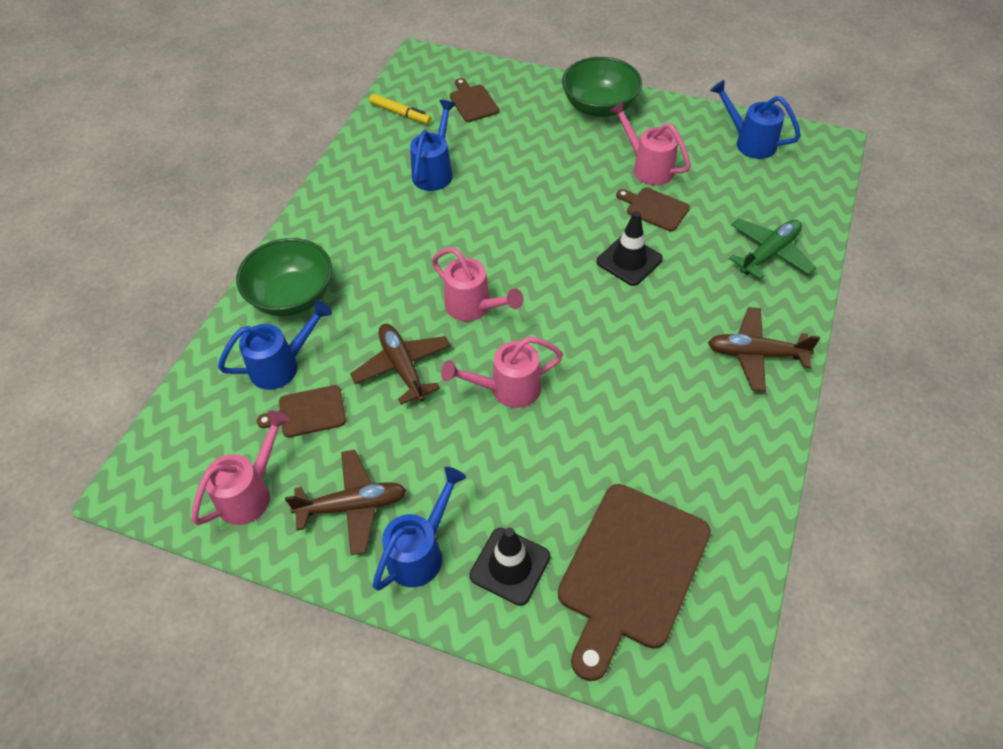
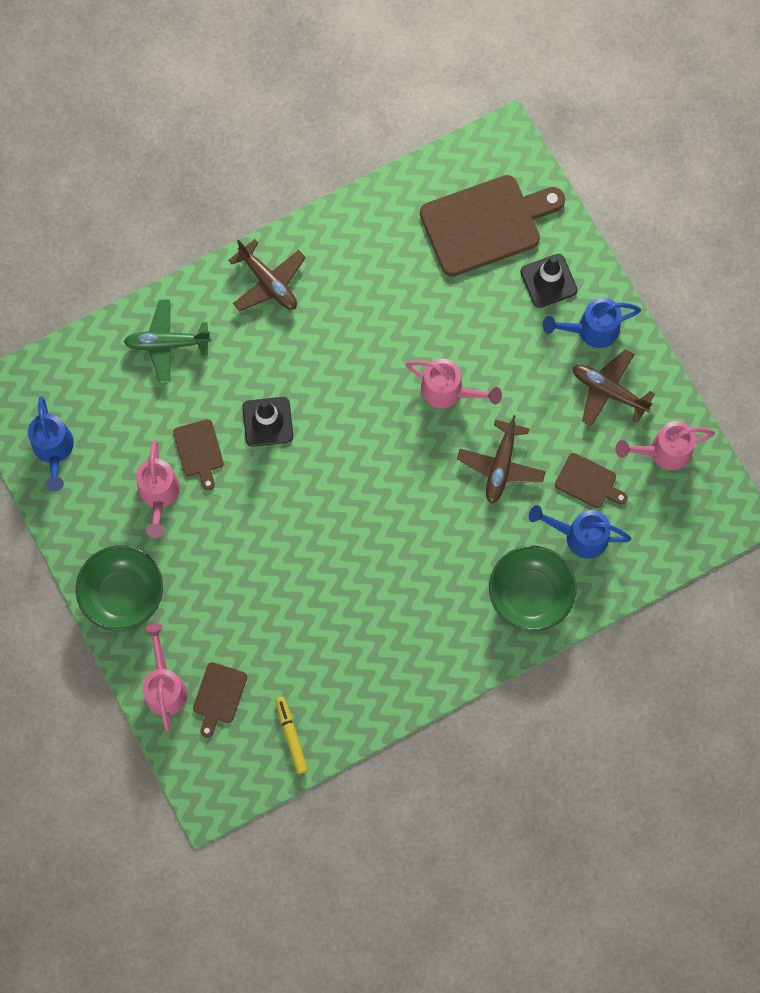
camera: 140 degrees left, 20 degrees up
blue watering can [410,100,456,191] -> none
pink watering can [432,248,524,321] -> pink watering can moved to [143,623,187,731]

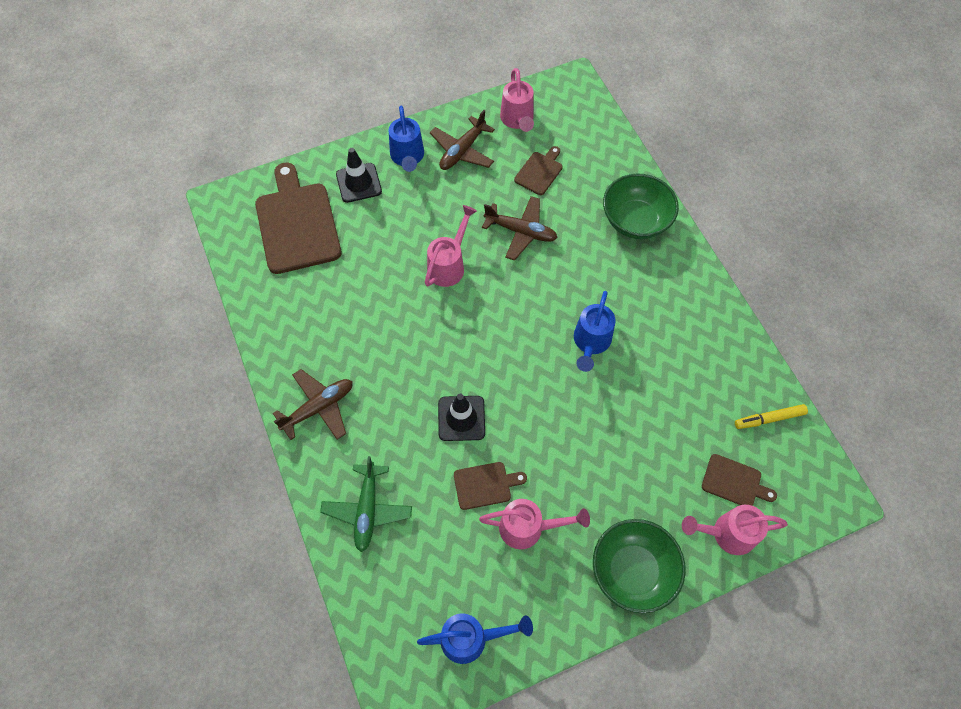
camera: 85 degrees left, 10 degrees down
blue watering can [529,505,631,559] -> blue watering can moved to [574,291,616,372]

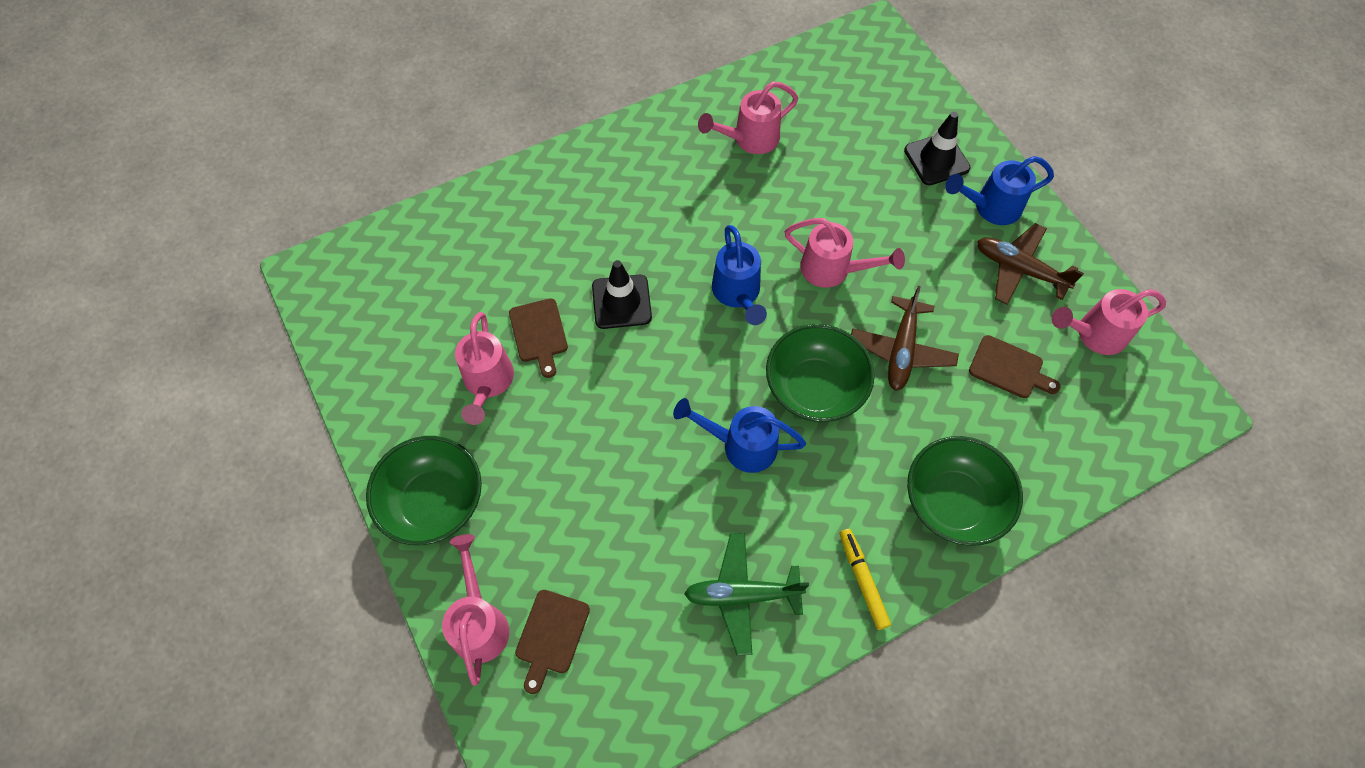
camera: 85 degrees right, 0 degrees up
brown cutting board [255,162,342,274] -> none
brown plane [273,369,353,440] -> none
green plane [320,456,412,552] -> green plane moved to [684,533,809,655]
blue watering can [417,613,533,664] -> blue watering can moved to [712,225,767,325]
yellow marker [735,404,808,429] -> yellow marker moved to [840,529,891,630]
none -> pink watering can [698,81,799,154]
none -> green bowl [766,324,875,422]

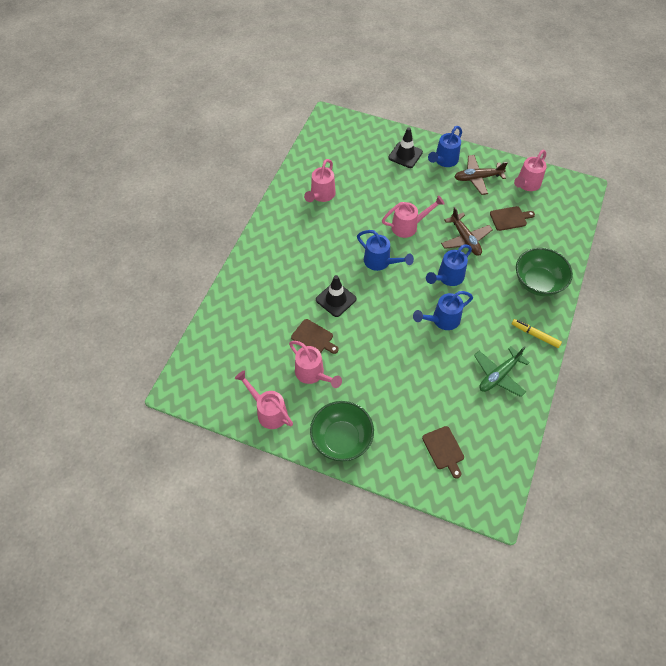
camera: 40 degrees left, 5 degrees down
pink watering can [442,534,509,686] -> pink watering can moved to [235,371,293,429]
green bowl [766,324,875,422] -> blue watering can [426,244,472,286]

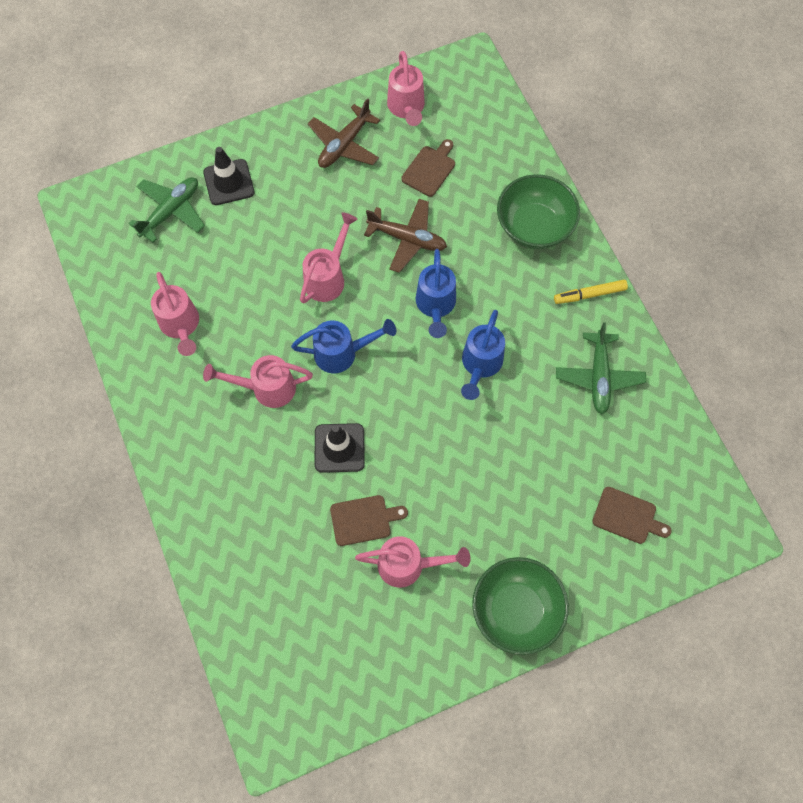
camera: 45 degrees left, 10 degrees up
pink watering can [235,371,293,429] -> pink watering can moved to [203,355,313,408]
blue watering can [428,126,462,167] -> none
none -> green plane [128,177,205,243]

